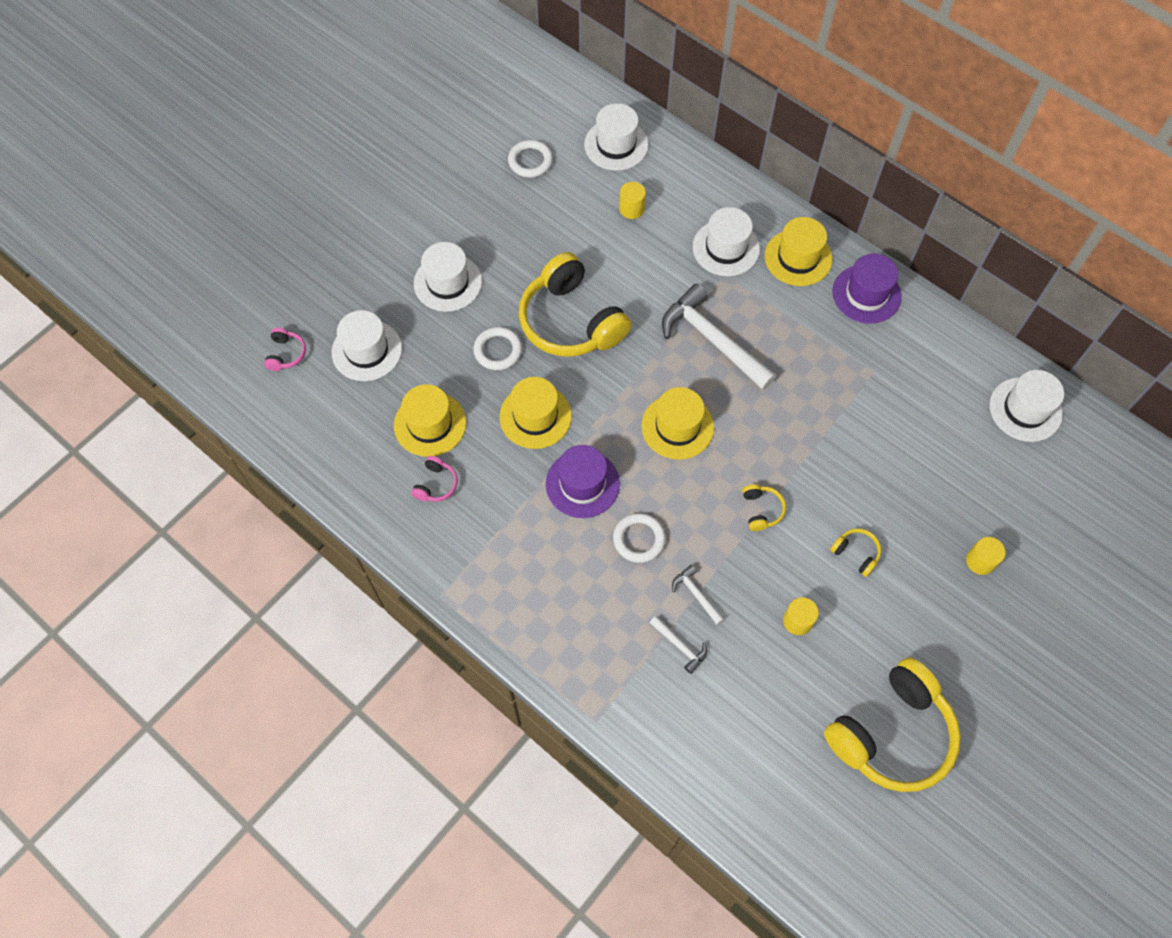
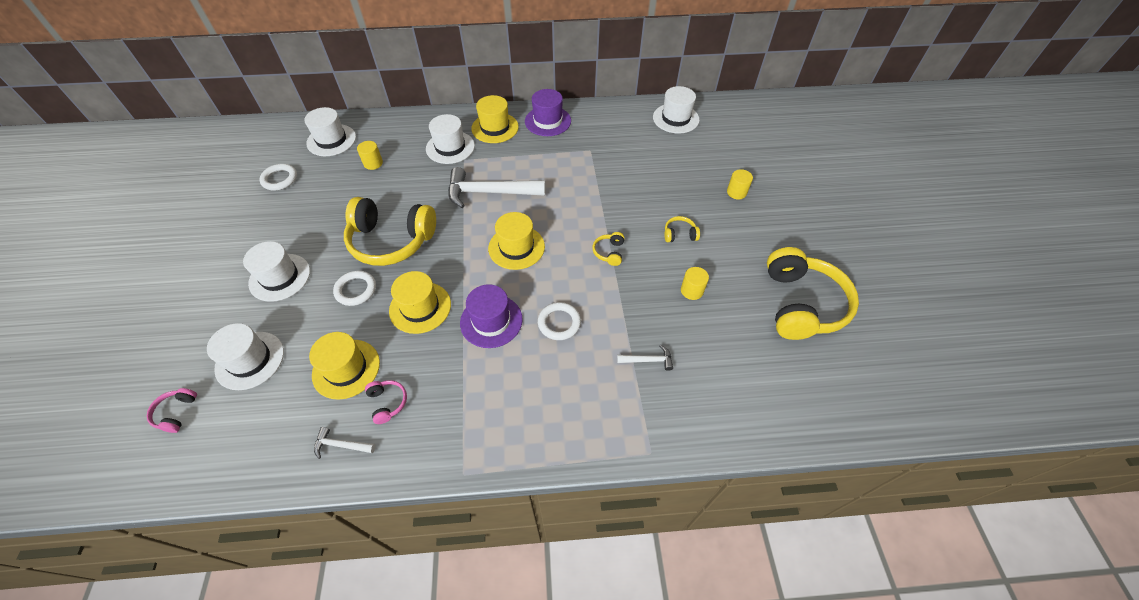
camera: 45 degrees left, 10 degrees down
pink headphones [264,328,306,371] -> pink headphones turned 135 degrees counterclockwise [147,388,197,433]
white hammer [672,565,724,625] -> white hammer moved to [314,427,375,459]
yellow headphones [742,484,786,531] -> yellow headphones turned 120 degrees counterclockwise [593,232,625,266]

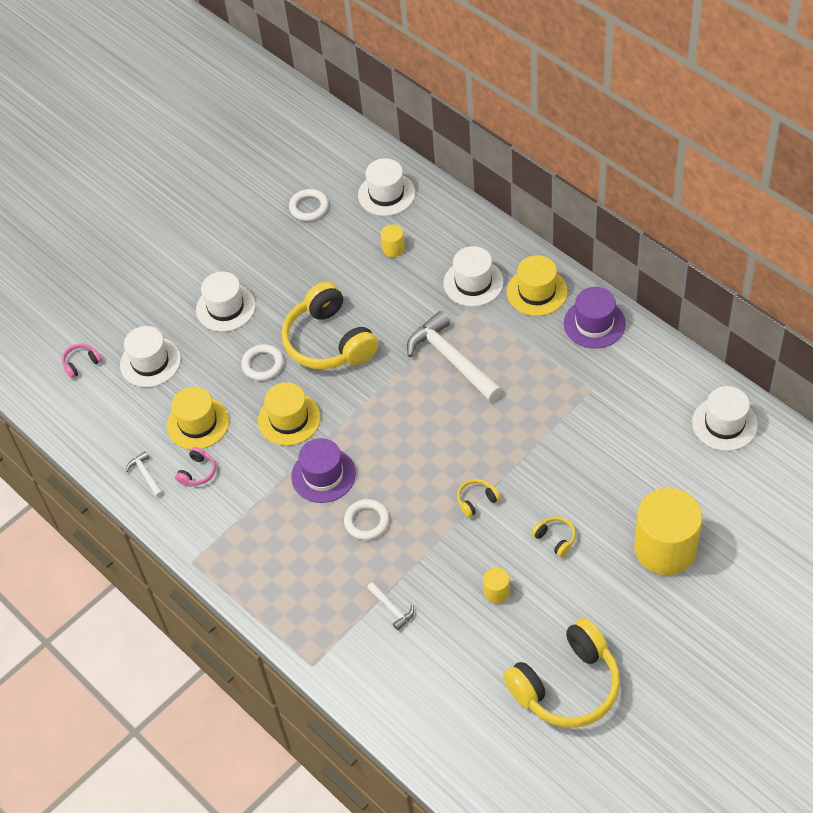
camera: 55 degrees right, 0 degrees up
yellow hat [488,212,545,270] -> none
yellow cylinder [727,169,753,199] -> yellow cylinder [634,488,703,575], size x2.40

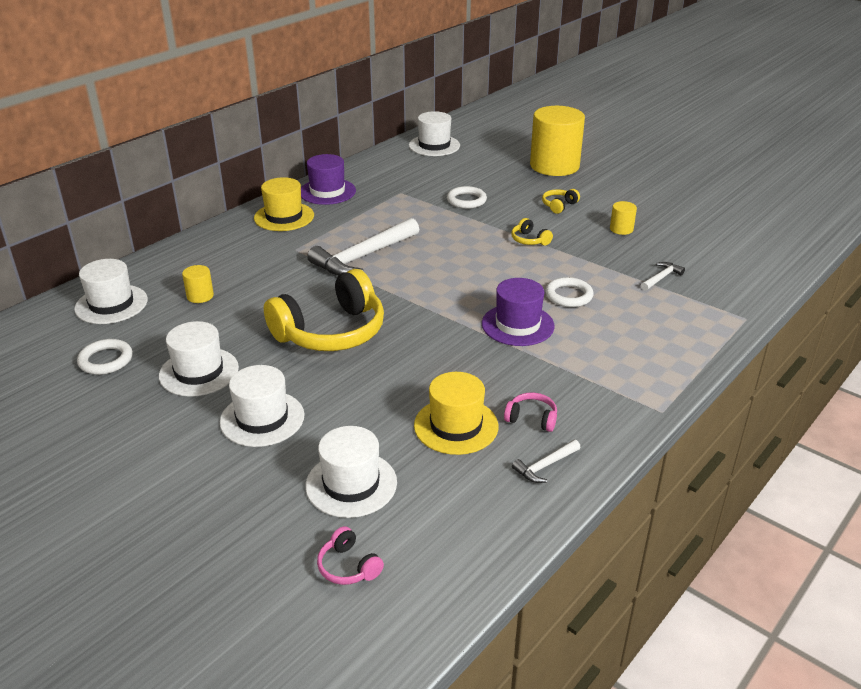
camera: 100 degrees left, 20 degrees down
white ring [241,344,284,381] -> white ring moved to [447,186,487,209]
yellow hat [258,382,321,446] -> none
white hat [444,246,504,307] -> white hat moved to [159,321,239,397]
yellow headphones [503,618,620,728] -> none

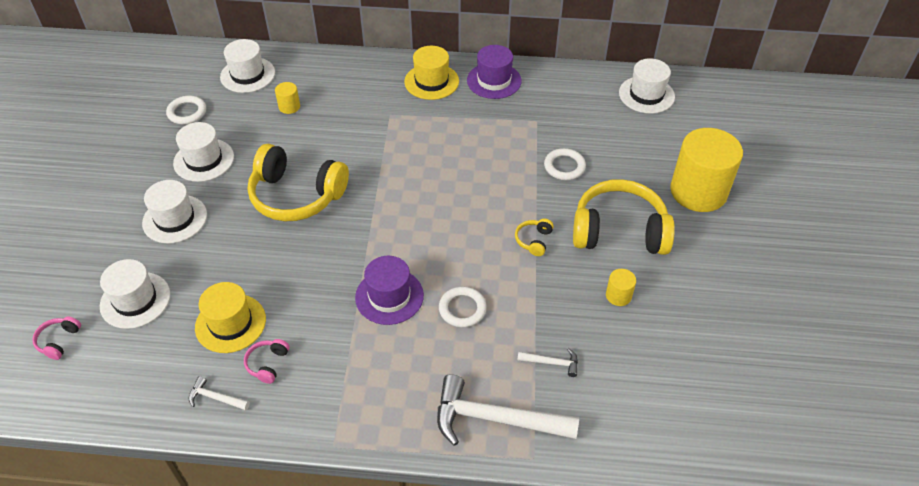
camera: 55 degrees right, 15 degrees up
white hammer [307,218,419,276] -> white hammer moved to [437,374,579,446]
pink headphones [504,393,557,432] -> pink headphones turned 150 degrees counterclockwise [244,339,290,384]
yellow headphones [542,189,580,214] -> yellow headphones [573,179,675,255], size x2.46

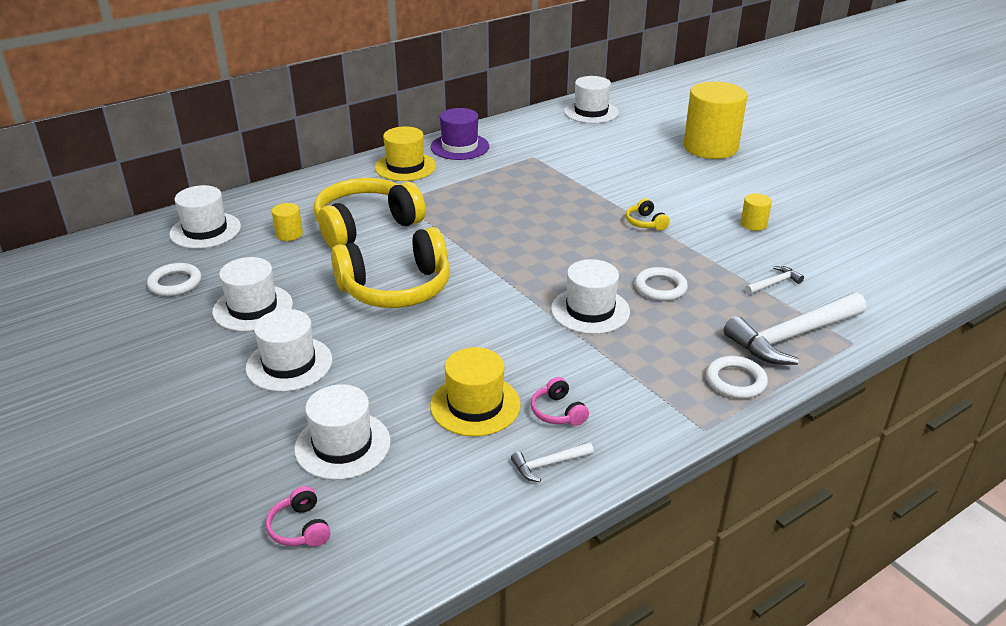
camera: 40 degrees left, 15 degrees down
purple hat [355,256,424,325] -> white hat [551,259,630,334]
white ring [544,148,586,180] -> white ring moved to [706,356,768,399]
yellow headphones [573,179,675,255] -> yellow headphones moved to [314,178,426,248]

